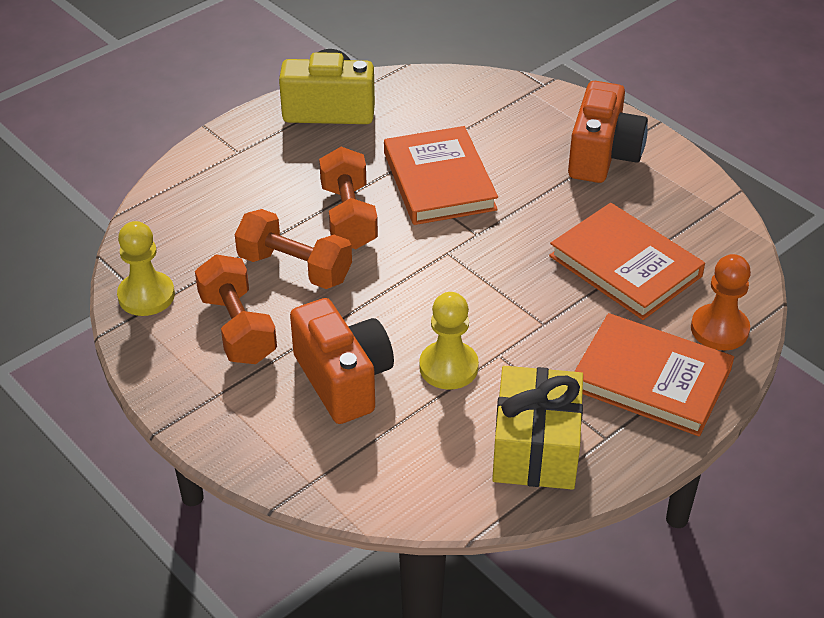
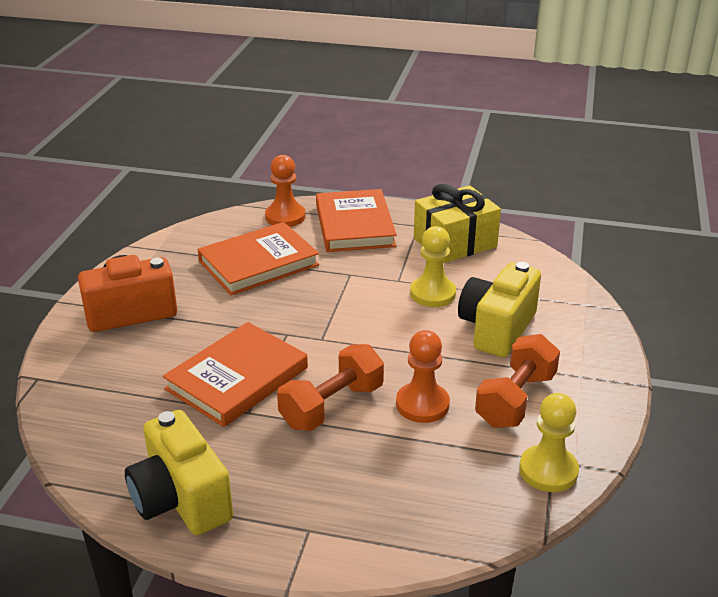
camera: 125 degrees left, 10 degrees down
orange dumbbell [235,209,352,289] -> orange pawn [396,330,450,423]
orange camera [290,298,394,424] -> yellow camera [458,262,541,357]
orange book [549,203,705,320] -> orange book turned 45 degrees clockwise [197,222,319,295]

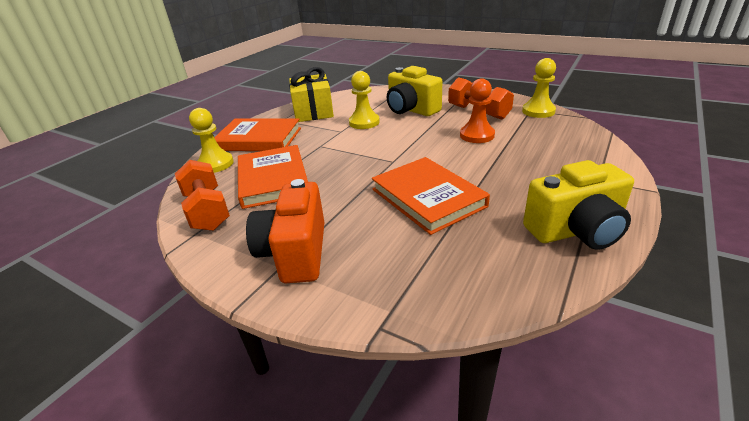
camera: 70 degrees left, 0 degrees up
orange pawn [265,155,306,227] -> yellow pawn [189,108,234,173]
orange dumbbell [277,344,384,431] -> orange dumbbell moved to [175,160,230,231]

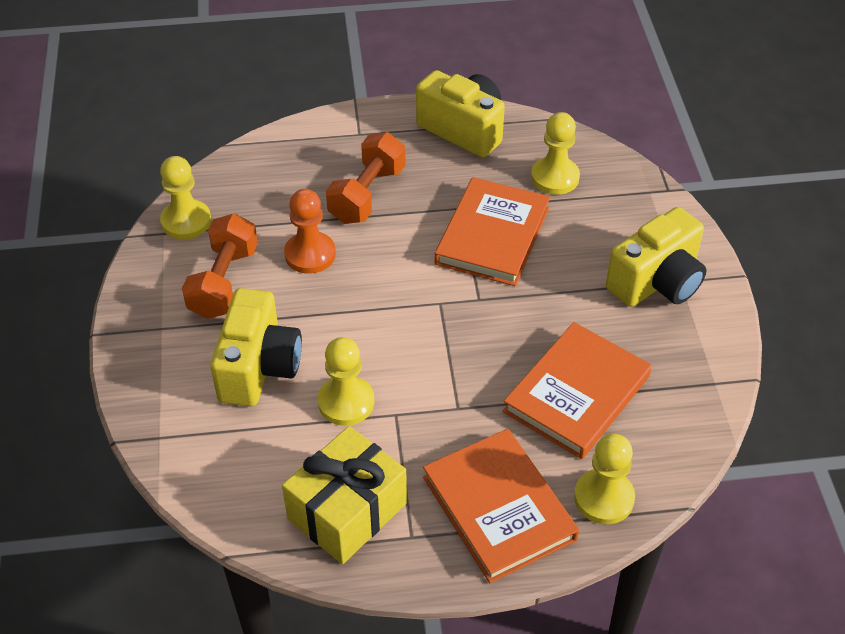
camera: 130 degrees left, 15 degrees up
orange dumbbell [175,160,230,231] -> orange dumbbell moved to [326,132,405,224]
orange camera [246,179,325,283] -> yellow camera [606,207,707,307]
none -> yellow pawn [531,112,580,195]

